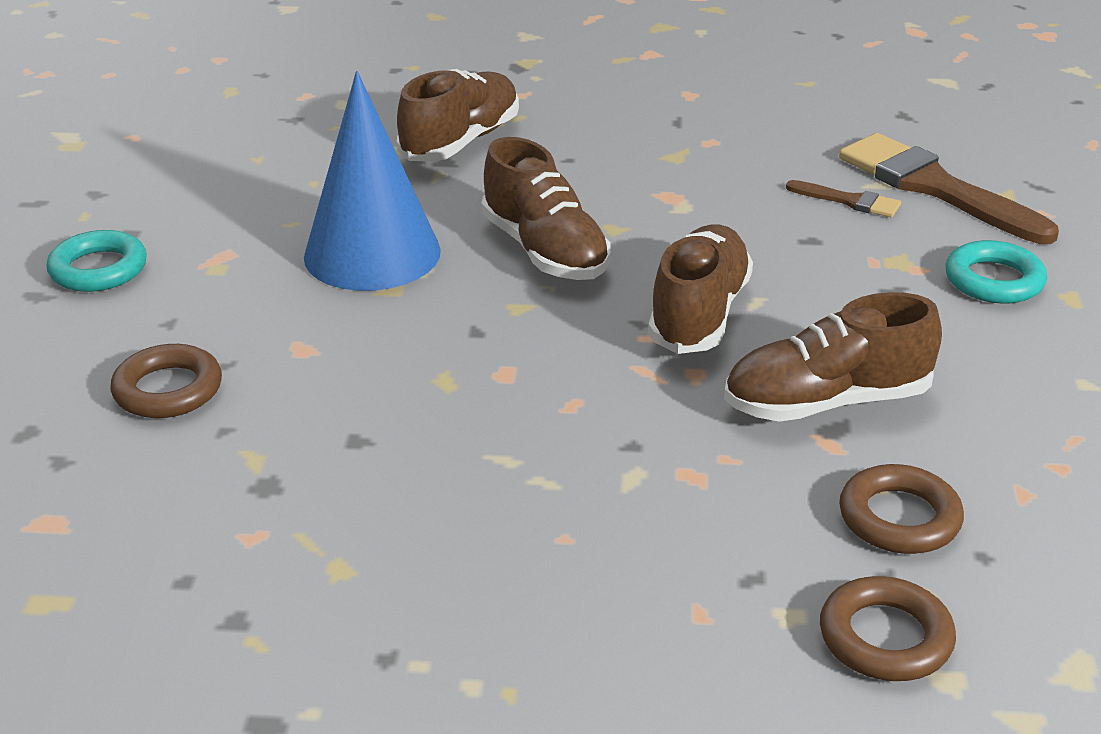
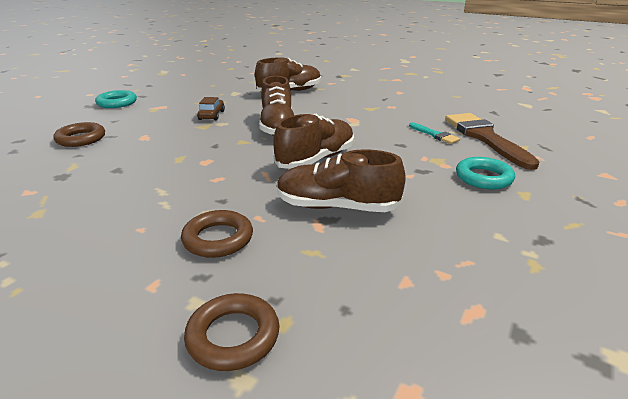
camera: 25 degrees right, 5 degrees down
blue cone [304,71,441,291] -> brown car [197,97,225,120]
brown brush [786,180,901,217] -> turquoise brush [409,122,460,144]
brown ring [839,464,964,554] -> brown ring moved to [181,210,253,258]

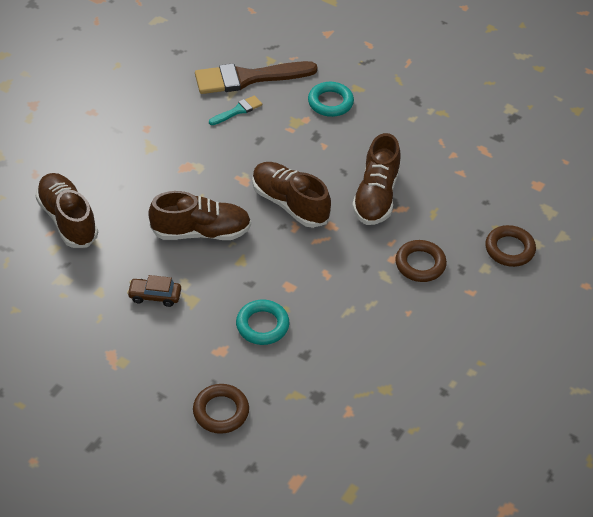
camera: 90 degrees left, 20 degrees up
turquoise ring [95,90,137,108] -> turquoise ring moved to [236,300,289,345]

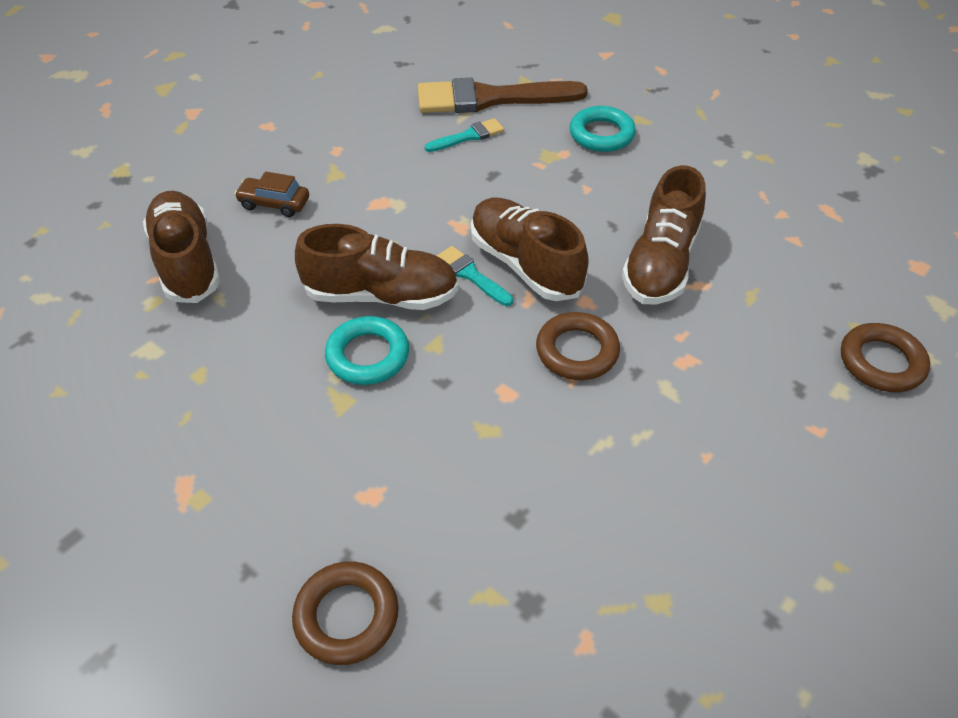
camera: 10 degrees right, 0 degrees up
brown car [127,275,181,307] -> brown car moved to [234,172,309,217]
turquoise ring [236,300,289,345] -> turquoise ring moved to [325,316,409,385]
brown ring [395,240,447,282] -> brown ring moved to [536,312,620,380]
none -> turquoise brush [437,246,513,306]

